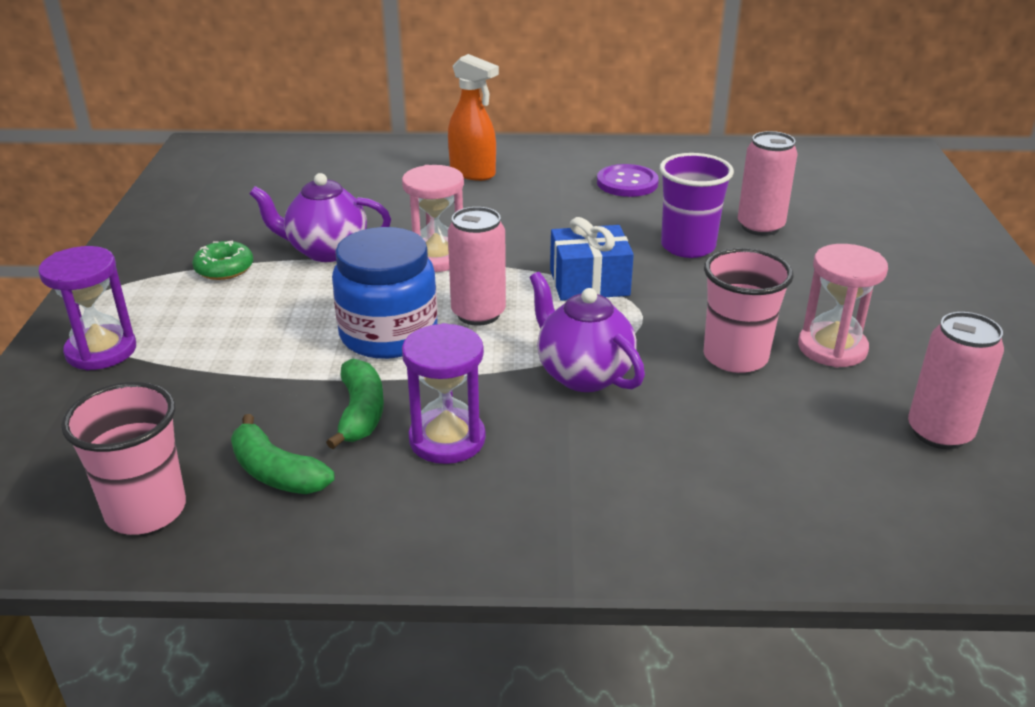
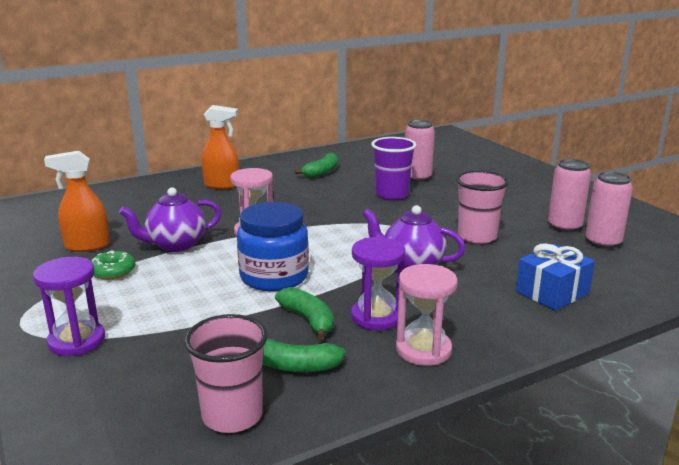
camera: 30 degrees left, 10 degrees down
pink can [448,207,506,326] -> pink can moved to [548,159,591,233]
blue gift [550,217,634,301] -> blue gift moved to [516,243,595,311]
purple button [597,164,659,197] -> green banana [295,153,338,178]
pink hourglass [798,244,888,367] -> pink hourglass moved to [396,264,458,366]
none -> orange spray bottle [44,151,110,252]

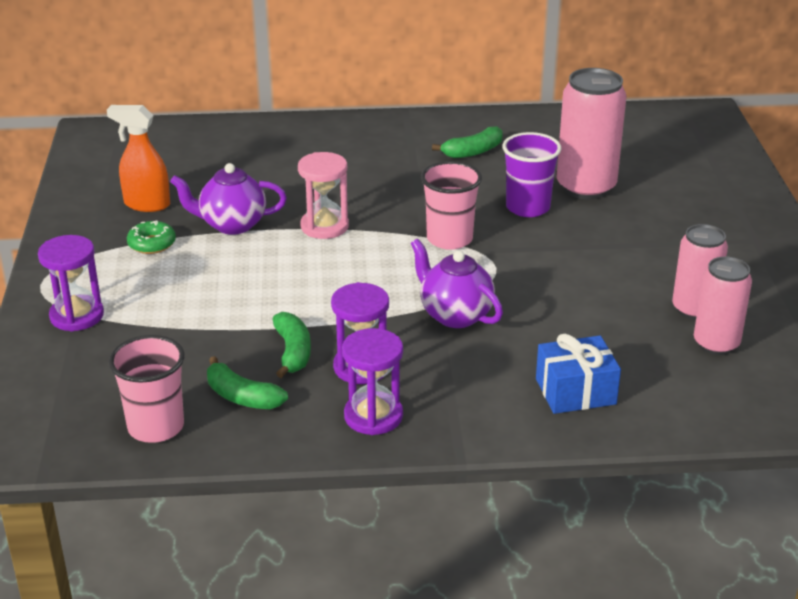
camera: 25 degrees right, 10 degrees up
orange spray bottle [202,105,239,189] -> none
blue jar [237,202,309,291] -> none
pink hourglass [396,264,458,366] -> purple hourglass [342,328,403,435]
pink can [405,120,435,182] -> pink can [556,68,626,200], size x1.54
pink cup [456,171,509,244] -> pink cup moved to [421,161,482,250]

